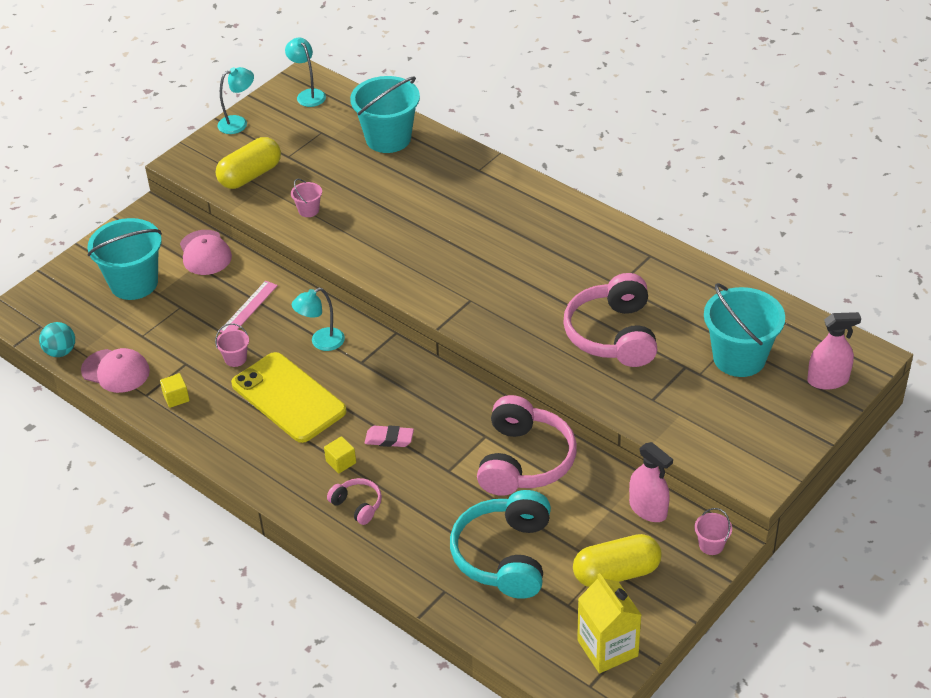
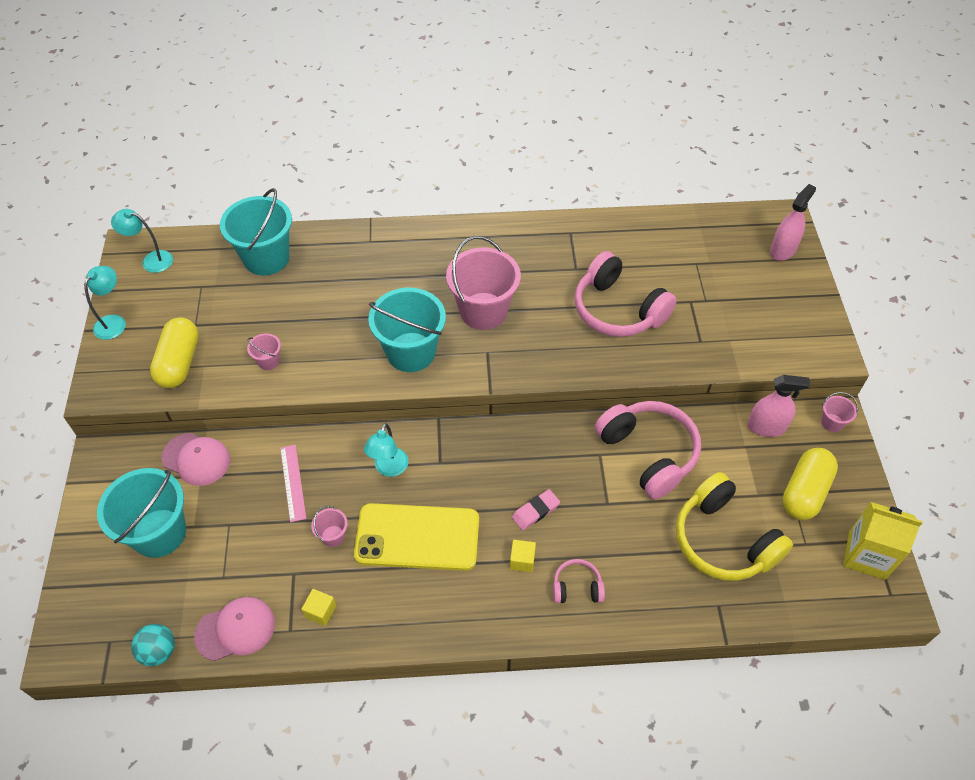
camera: 45 degrees left, 10 degrees up
turquoise headphones [450,490,551,599] -> yellow headphones [676,472,793,581]
turquoise bucket [704,283,785,377] -> turquoise bucket moved to [368,288,446,372]
none -> pink bucket [446,236,521,330]

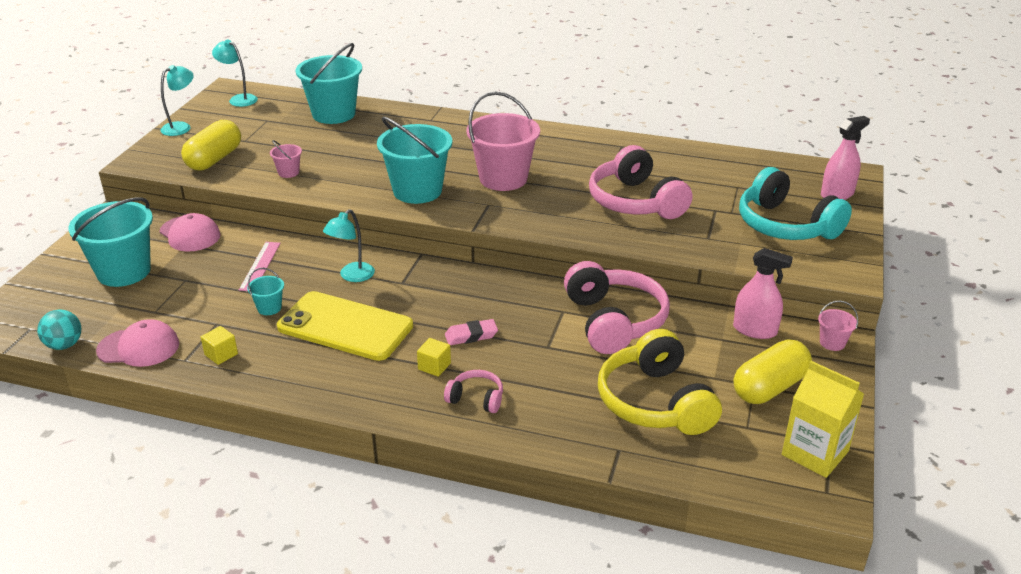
camera: 20 degrees right, 20 degrees down
pink bucket [311,506,348,547] -> turquoise bucket [247,268,284,315]
none -> turquoise headphones [739,167,852,240]

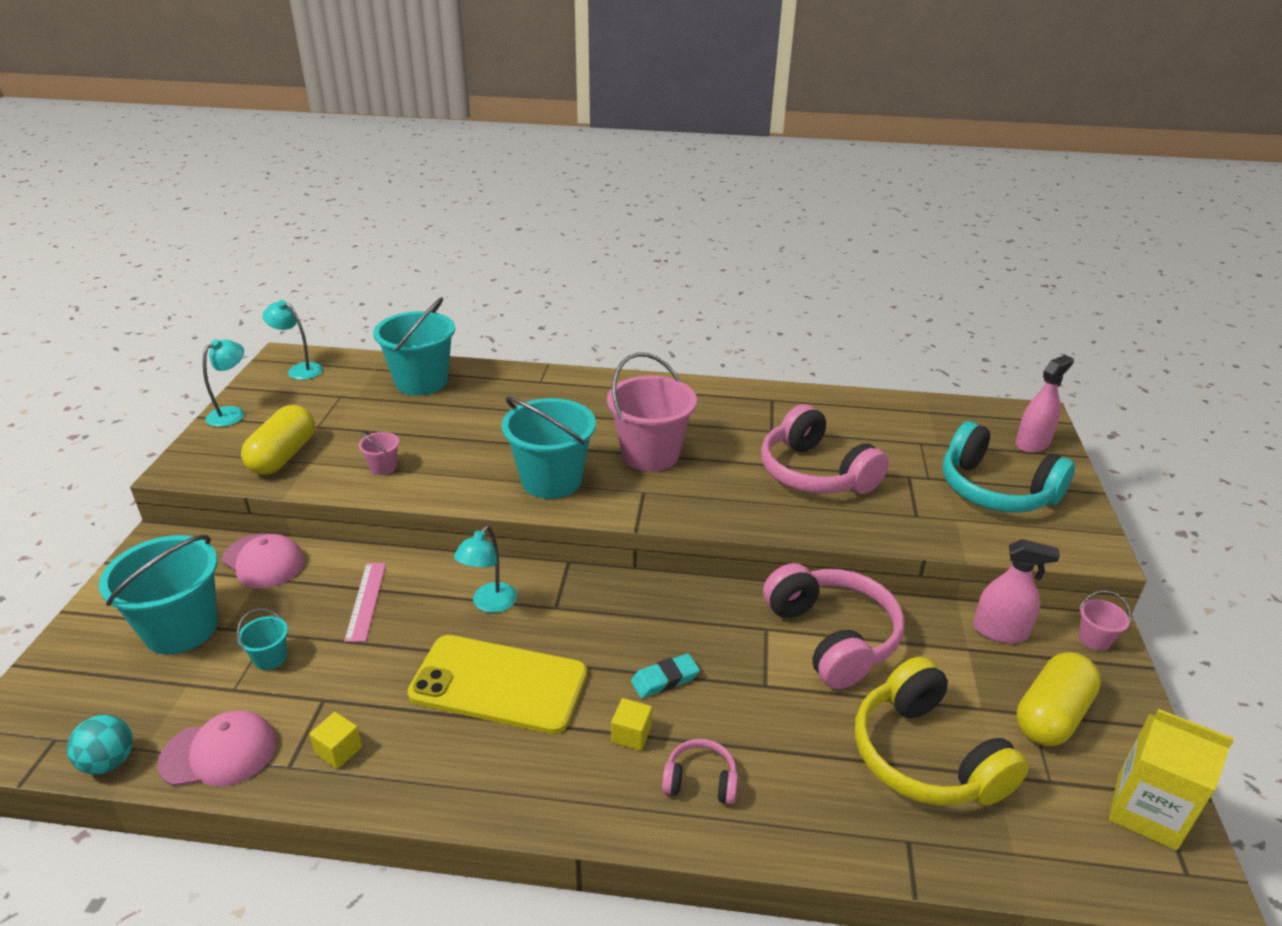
camera: 10 degrees left, 0 degrees up
turquoise bucket [247,268,284,315] -> turquoise bucket moved to [237,609,288,670]
pink eraser [445,319,498,345] -> turquoise eraser [631,653,700,698]

